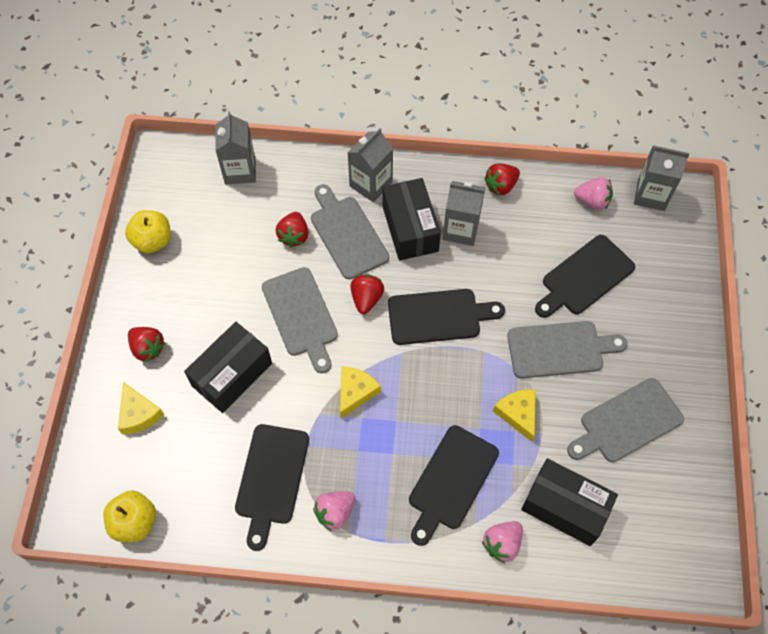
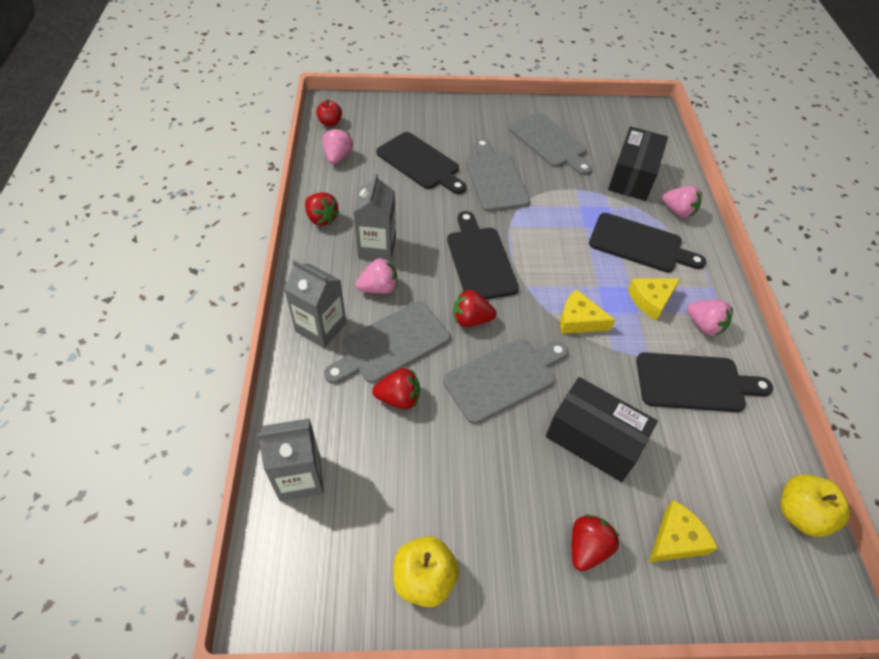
camera: 100 degrees left, 10 degrees down
black box [382,178,441,261] -> pink strawberry [356,257,398,294]
yellow cheese [493,389,536,442] -> yellow cheese moved to [628,278,680,321]
grey carton [634,145,689,211] -> red apple [316,99,342,126]

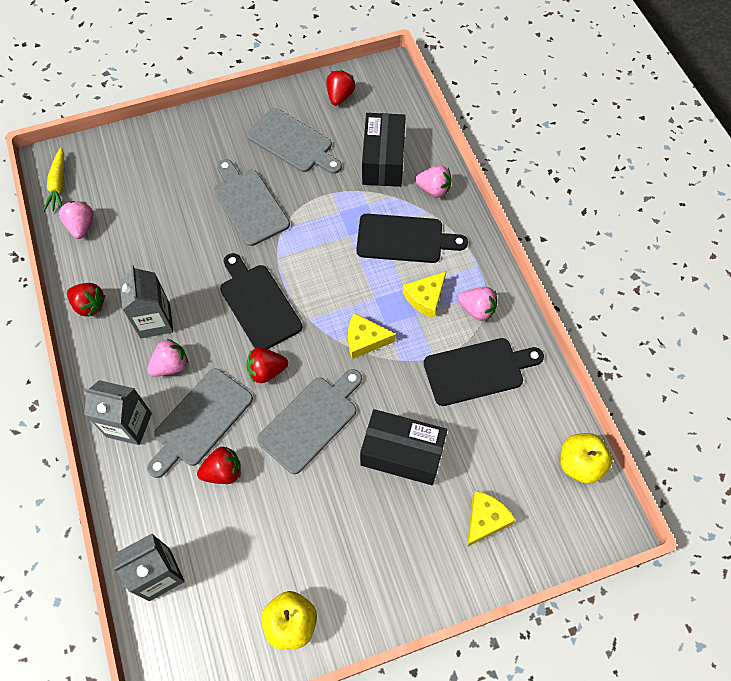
camera: 15 degrees left, 10 degrees up
red apple [316,99,342,126] -> yellow carrot [43,148,64,212]
black cutting board [376,132,466,194] -> none
red strawberry [572,514,620,571] -> red strawberry moved to [326,70,355,106]

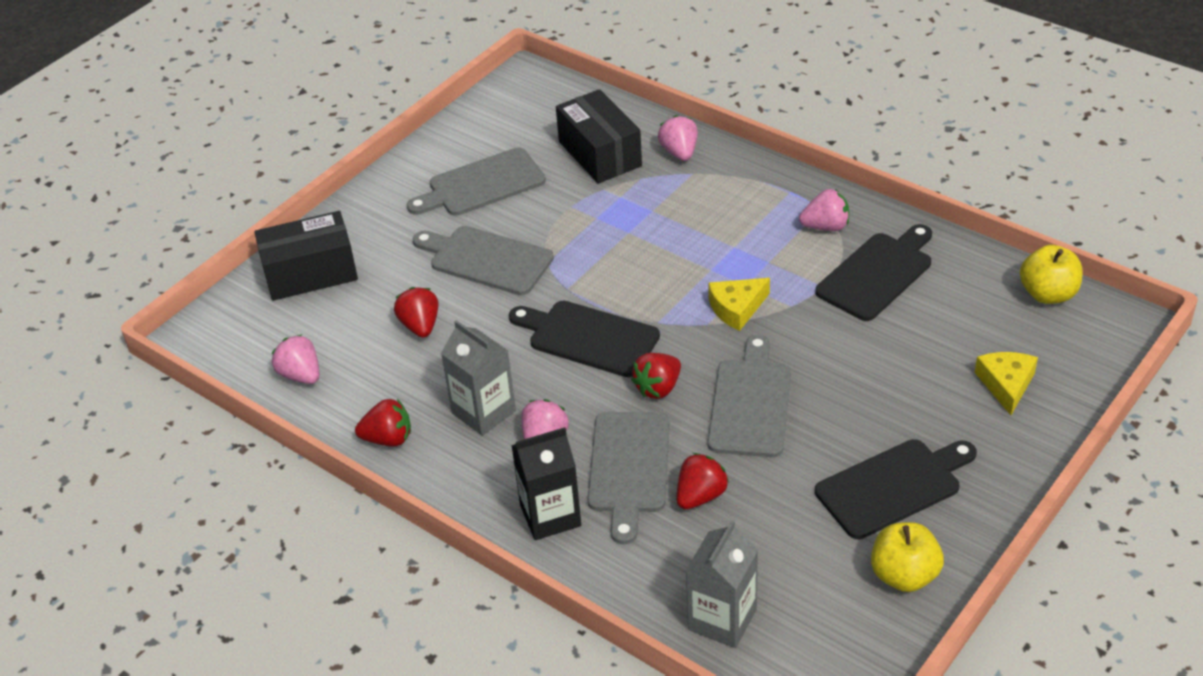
camera: 30 degrees left, 20 degrees down
yellow carrot [43,148,64,212] -> none
grey carton [84,380,152,445] -> black carton [511,427,581,540]
grey cutting board [247,108,342,174] -> grey cutting board turned 150 degrees clockwise [407,147,546,216]
red strawberry [326,70,355,106] -> red strawberry moved to [394,287,439,338]
black cutting board [356,214,468,263] -> black cutting board moved to [815,439,977,539]
black box [360,409,447,485] -> black box moved to [254,211,358,301]
yellow cheese [403,271,446,318] -> none
pink strawberry [415,165,452,198] -> pink strawberry turned 90 degrees counterclockwise [658,115,698,161]

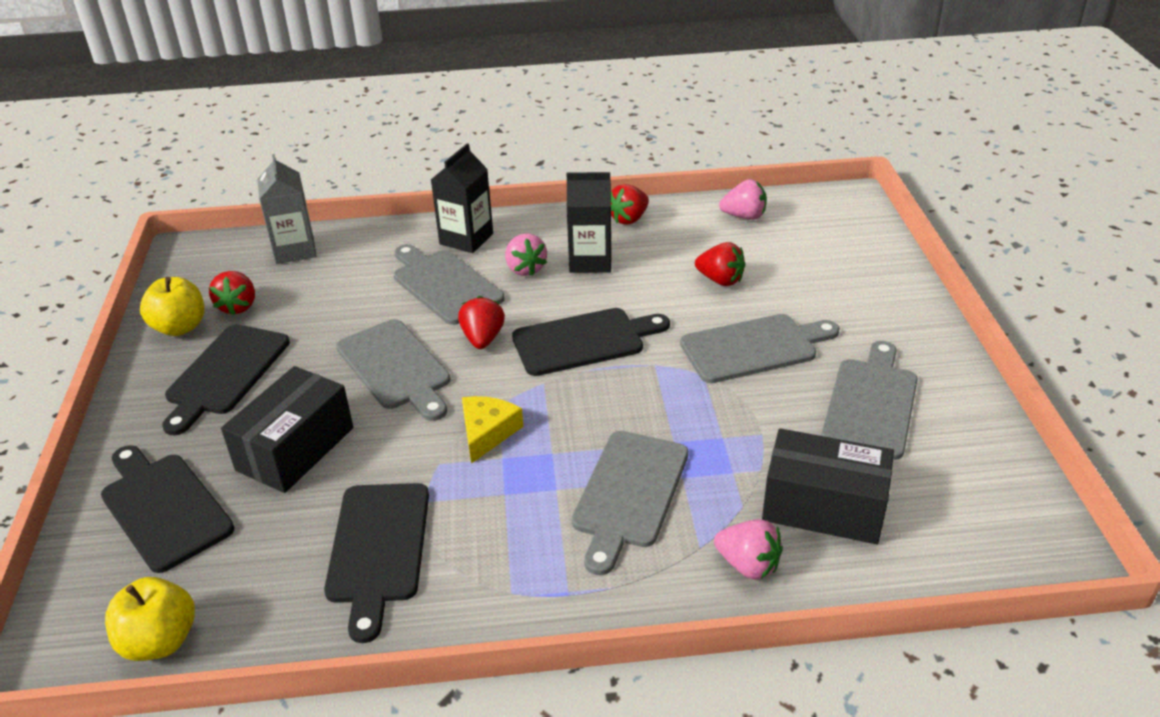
camera: 135 degrees right, 5 degrees down
black box [254,211,358,301] -> black box moved to [221,366,353,493]
grey carton [441,320,516,436] -> black carton [567,172,611,273]
red strawberry [677,453,729,509] -> red strawberry moved to [209,271,255,316]
pink strawberry [799,189,849,231] -> none
yellow cheese [975,352,1038,415] -> black cutting board [101,445,235,573]
none -> grey cutting board [572,431,688,575]

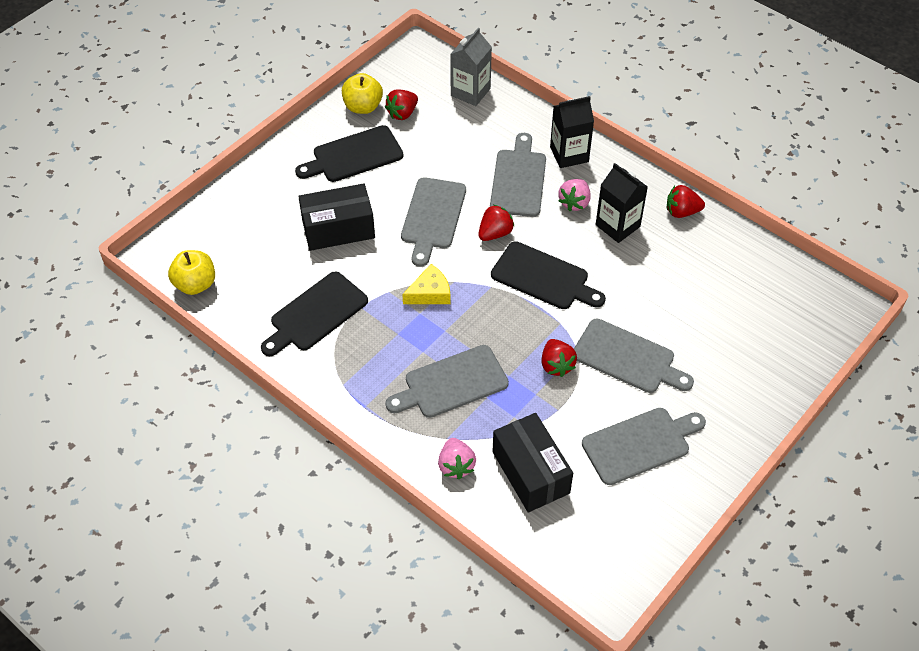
camera: 45 degrees right, 15 degrees up
black cutting board [101,445,235,573] -> none
red strawberry [695,242,745,286] -> red strawberry moved to [541,339,577,377]
pink strawberry [719,179,767,220] -> none

